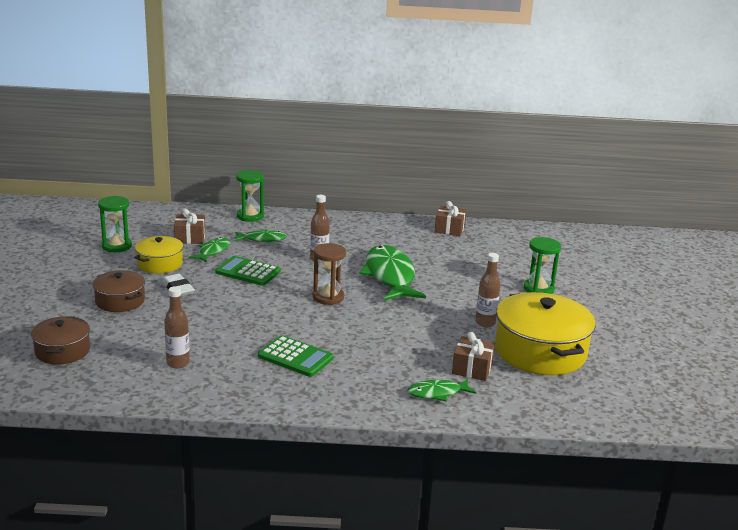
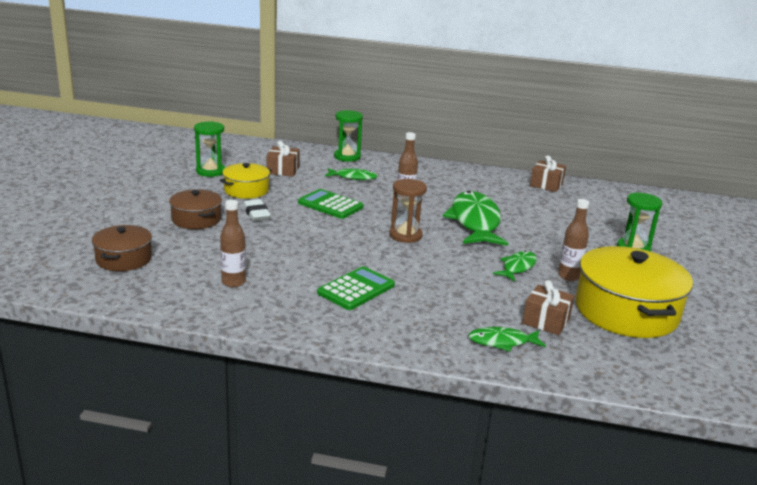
camera: 10 degrees right, 0 degrees up
green fish [189,237,230,262] -> green fish moved to [493,251,537,281]
green calculator [258,335,334,377] -> green calculator turned 90 degrees counterclockwise [317,266,395,310]

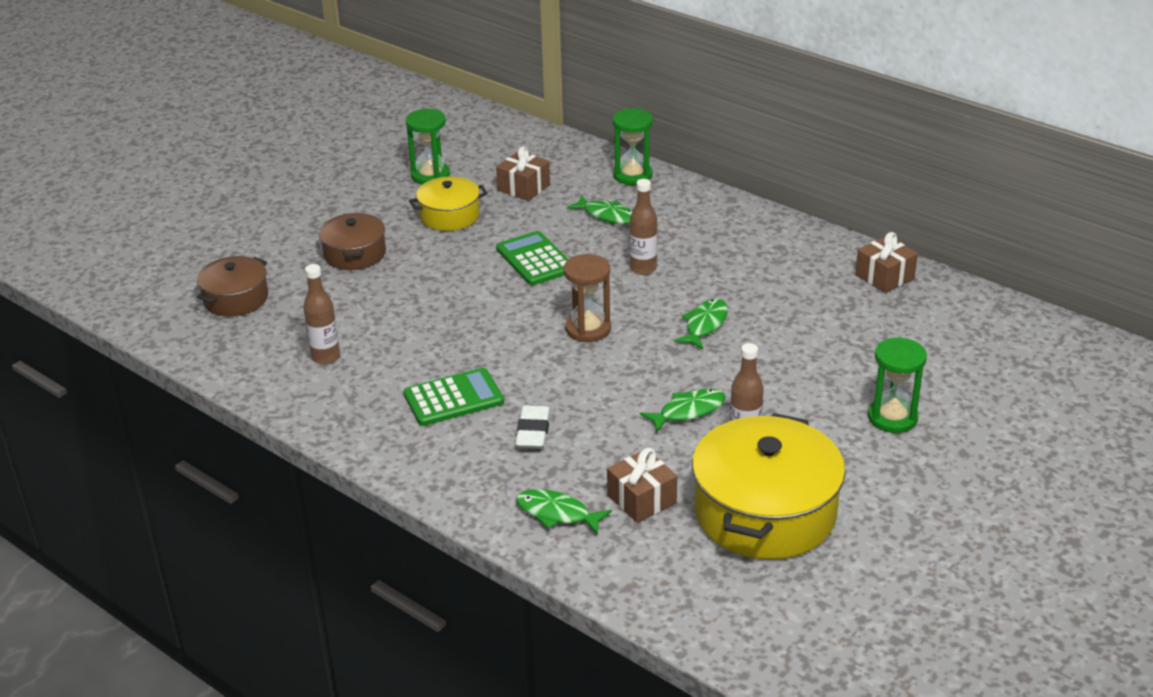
camera: 30 degrees right, 10 degrees up
white eraser [243,199,271,221] -> white eraser moved to [515,405,550,449]
green fish [443,191,508,246] -> green fish [674,298,728,349], size x0.50

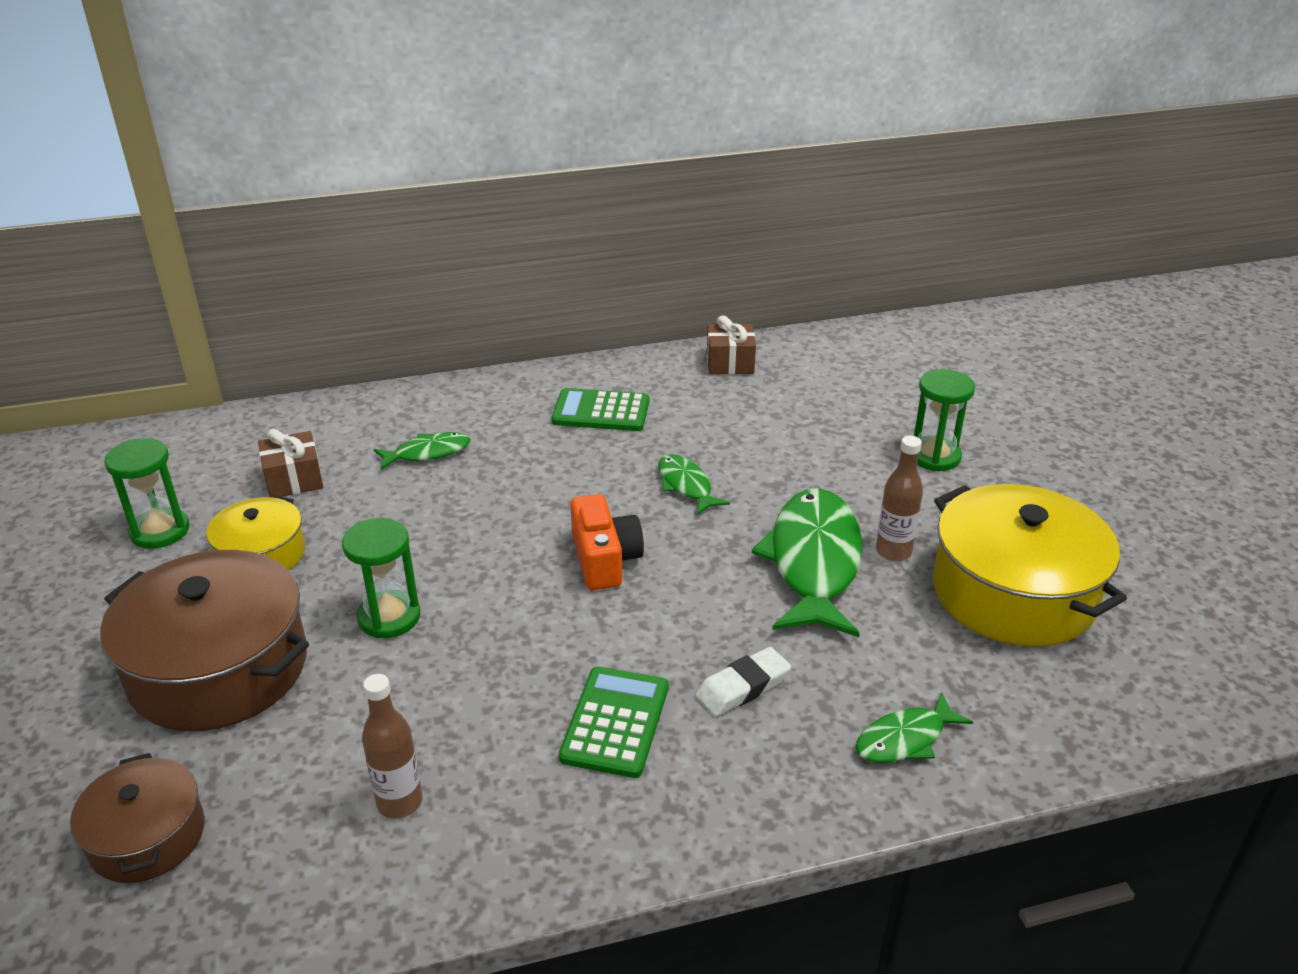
camera: 55 degrees left, 0 degrees up
brown pot [319,213,386,270] -> brown pot [100,550,309,731], size x1.81
green calculator [496,231,568,285] -> green calculator moved to [552,388,649,431]
white eraser [515,405,550,449] -> white eraser turned 75 degrees counterclockwise [695,647,791,717]
brown hourglass [564,254,611,342] -> orange camera [570,494,644,590]
brown gift [607,448,677,523] -> none
green hourglass [613,108,653,185] -> green hourglass moved to [342,518,420,638]
brown bottle [630,179,657,275] -> none
green fish [640,389,726,432] -> green fish [751,488,863,637], size x2.00

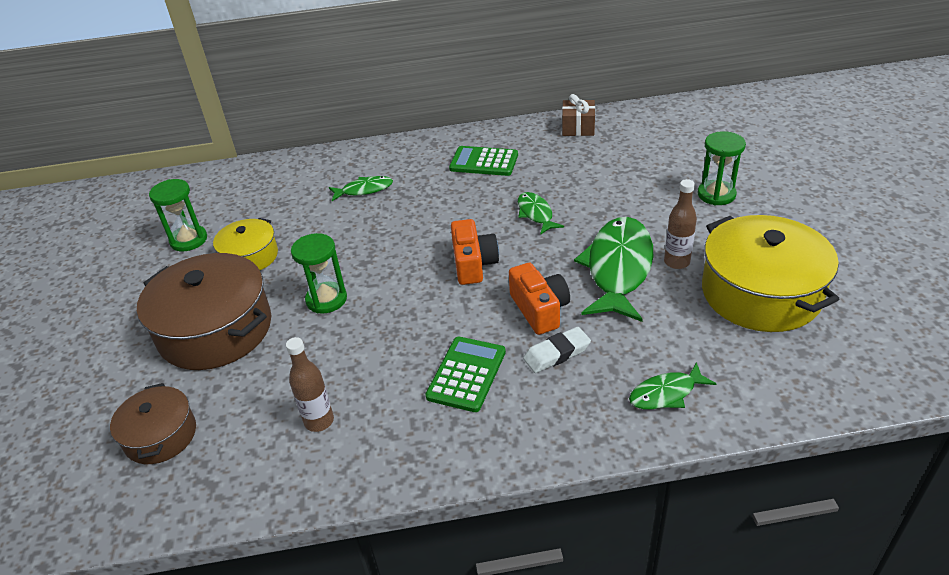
camera: 10 degrees right, 5 degrees up
brown gift [258,429,323,497] -> none
none -> orange camera [509,263,570,335]

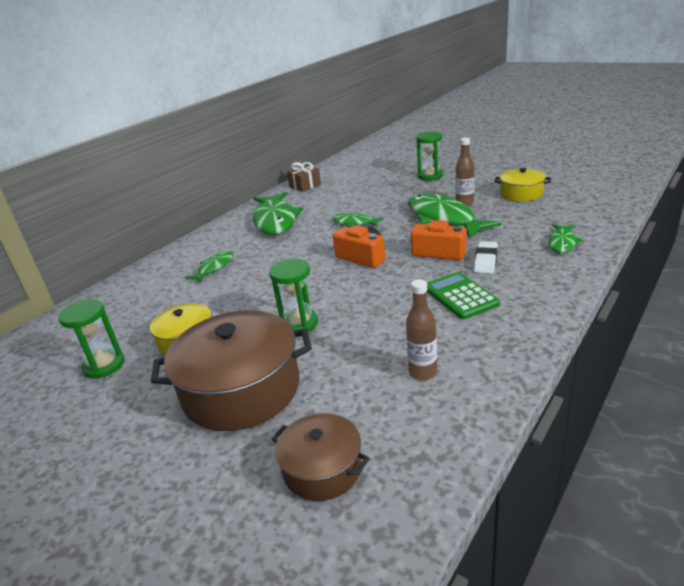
camera: 45 degrees left, 10 degrees down
green calculator [449,146,518,176] -> green fish [253,192,303,235]
yellow pot [702,215,839,332] -> yellow pot [494,168,551,202], size x0.55

